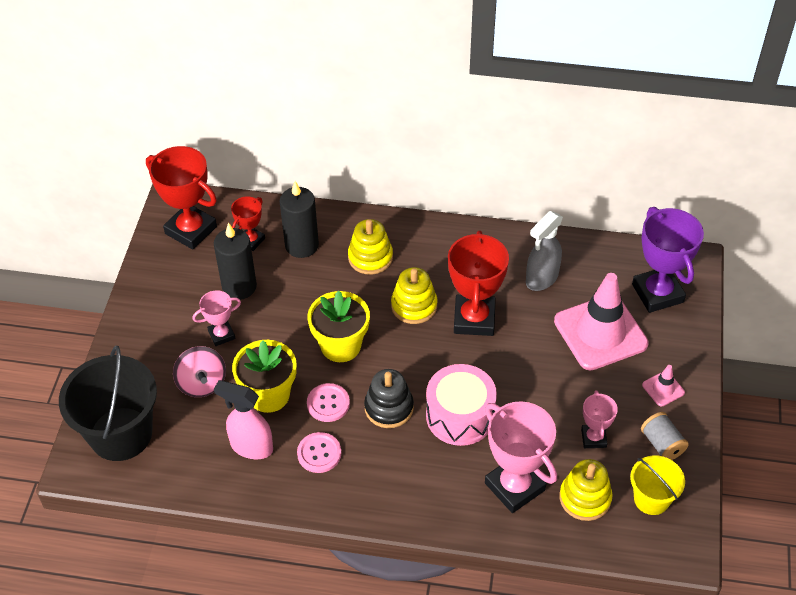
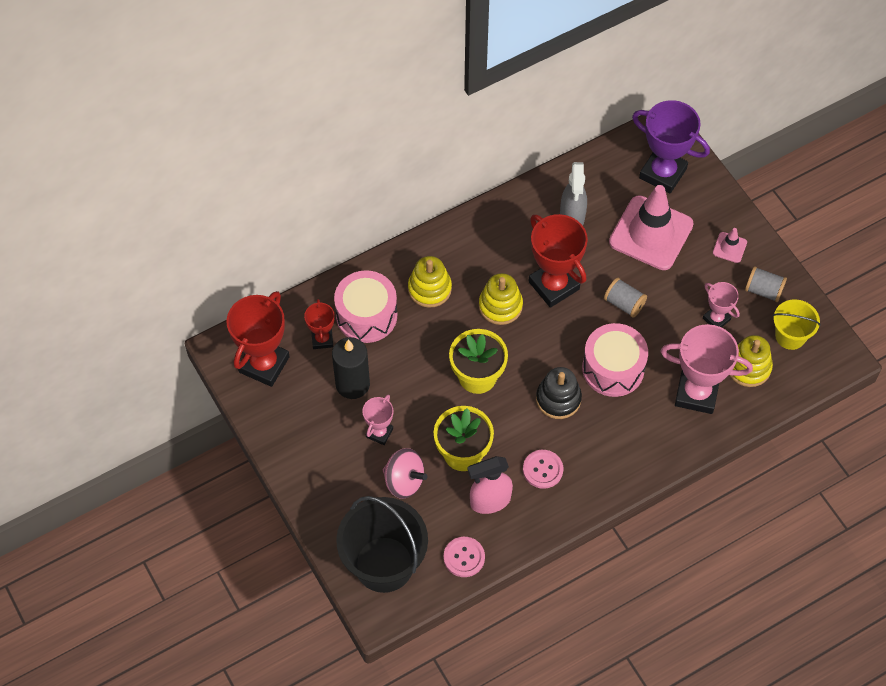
camera: 40 degrees left, 10 degrees up
red trophy [146,146,217,250] -> red trophy turned 60 degrees counterclockwise [226,291,290,387]
black candle [279,181,319,258] -> pink drum [334,270,397,343]
pink button [307,383,350,422] -> pink button moved to [444,537,485,577]
none -> grey spool [604,278,647,318]

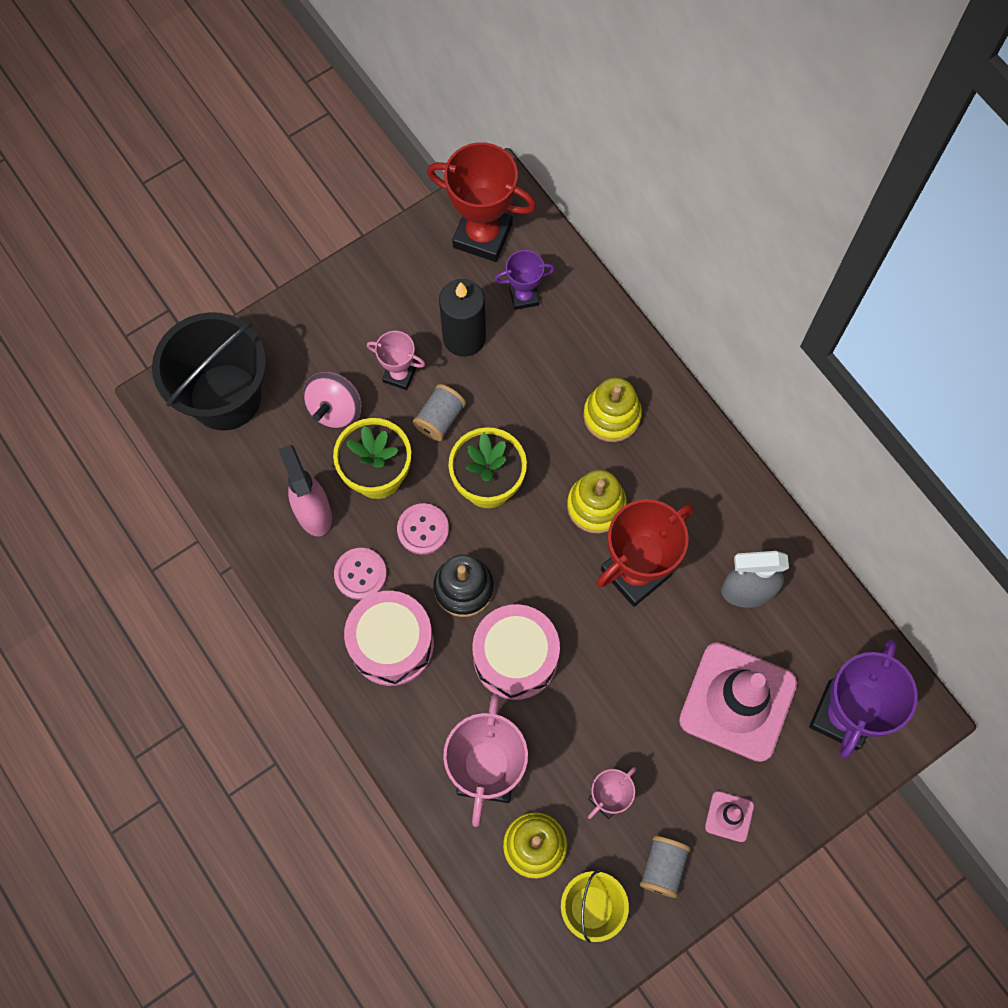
camera: 85 degrees right, 10 degrees up
red trophy [304,299,335,349] -> purple trophy [495,250,555,310]
pink drum [334,270,397,343] -> pink drum moved to [344,591,434,686]
pink button [444,537,485,577] -> pink button moved to [397,503,449,555]
grey spool [604,278,647,318] -> grey spool moved to [413,384,466,441]

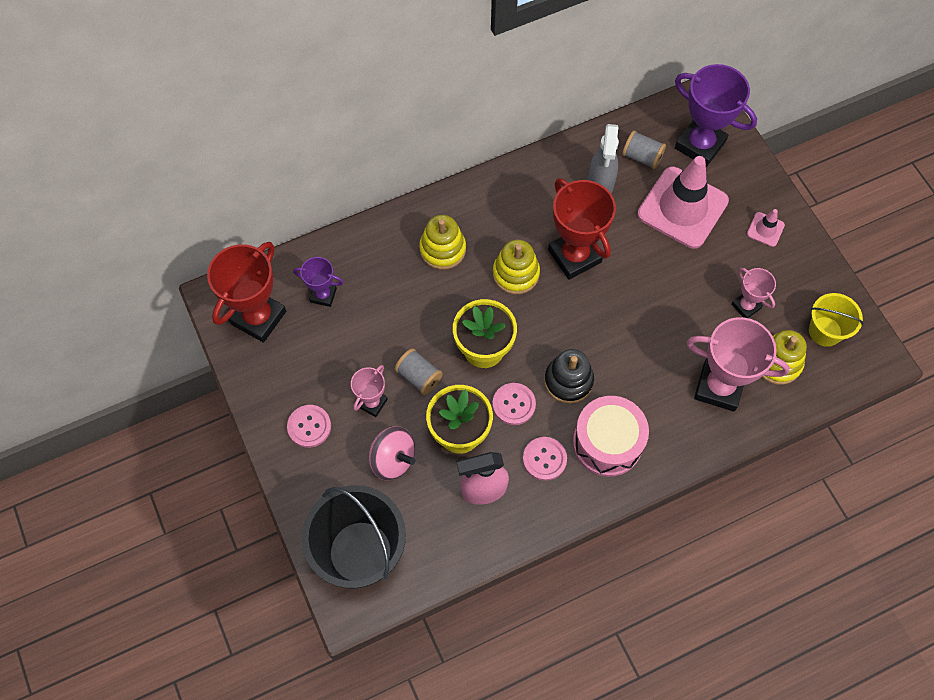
camera: 80 degrees left, 5 degrees down
black candle [439,279,486,357] -> none
pink drum [472,604,560,700] -> none
purple trophy [495,250,555,310] -> purple trophy turned 75 degrees counterclockwise [293,257,344,307]
grey spool [640,836,691,898] -> grey spool moved to [622,130,666,169]
none -> pink button [287,405,331,448]

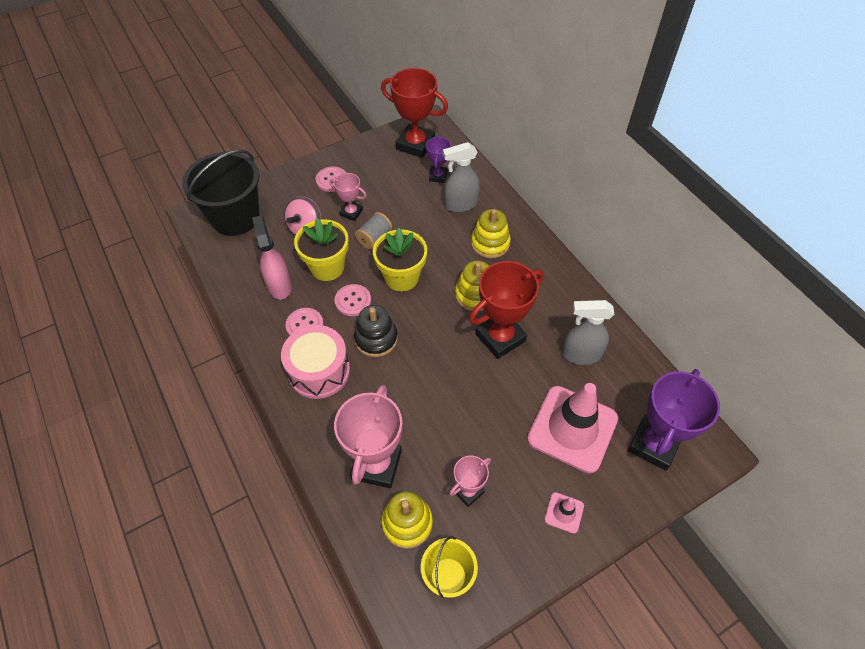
camera: 85 degrees right, 10 degrees down
grey spool [622,130,666,169] -> none
none -> grey spray bottle [443,142,480,212]

